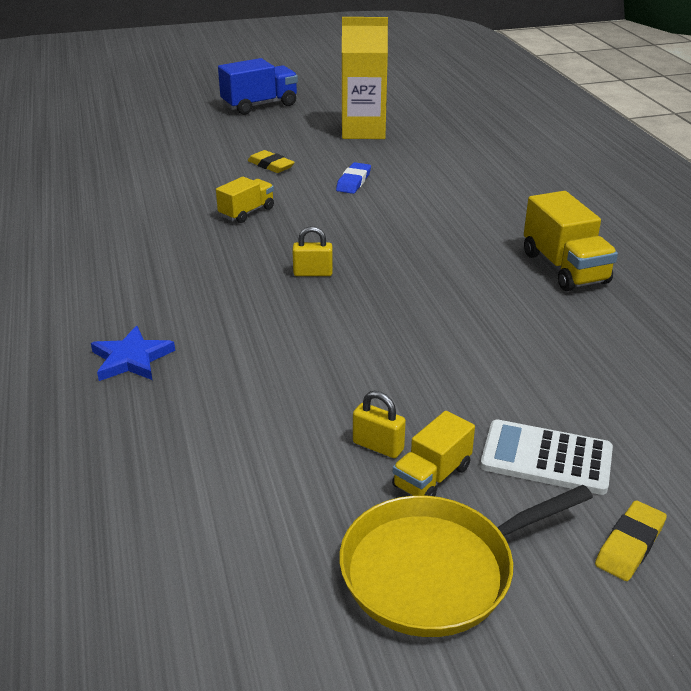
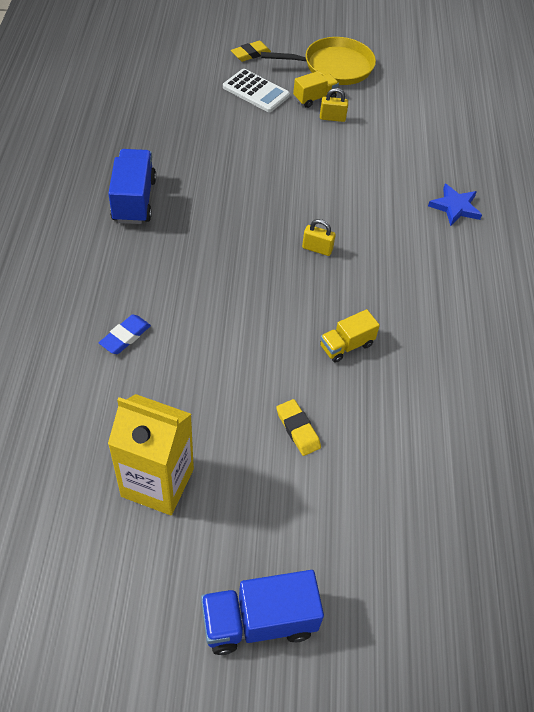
camera: 165 degrees left, 20 degrees up
blue eraser [336,162,371,194] -> blue eraser moved to [99,315,151,354]
yellow padlock [353,391,406,458] -> yellow padlock turned 45 degrees counterclockwise [320,88,348,122]
yellow truck [524,191,618,291] -> blue truck [108,149,156,224]

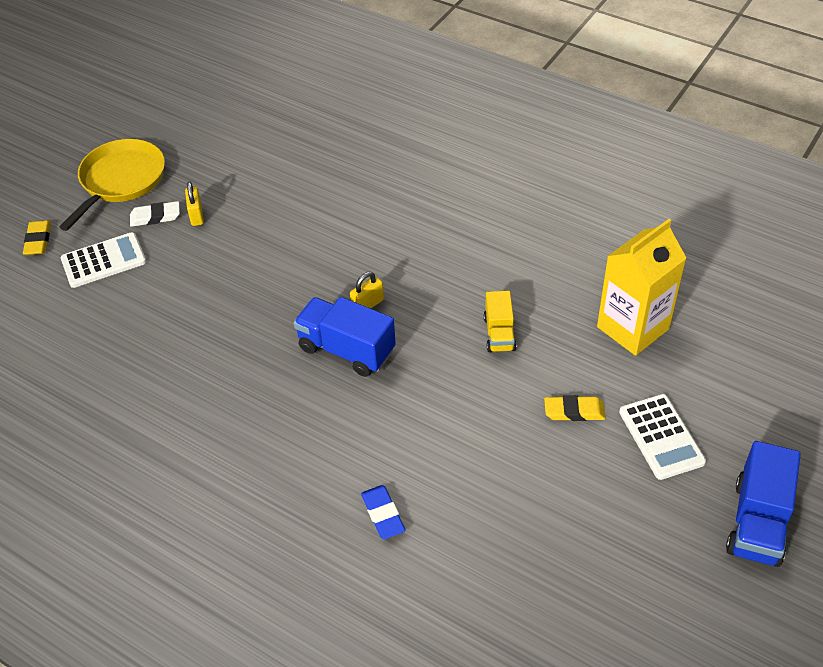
camera: 55 degrees left, 5 degrees down
blue truck [108,149,156,224] -> blue truck moved to [294,297,396,377]
yellow carton [108,394,194,515] -> yellow carton moved to [597,219,686,356]
yellow truck [293,71,339,108] -> white eraser [130,201,180,227]
yellow padlock [320,88,348,122] -> yellow padlock turned 45 degrees counterclockwise [185,181,204,226]
blue star [428,184,482,226] -> none
none -> white calculator [619,394,706,480]

